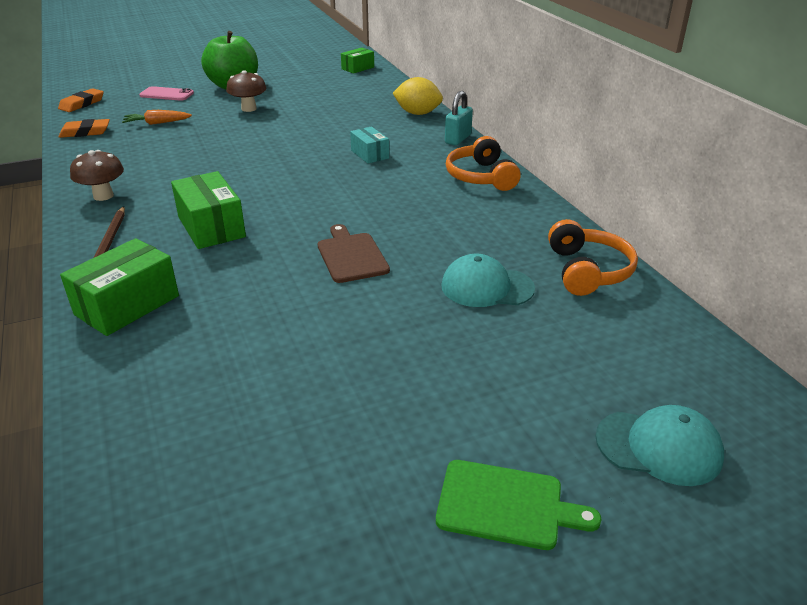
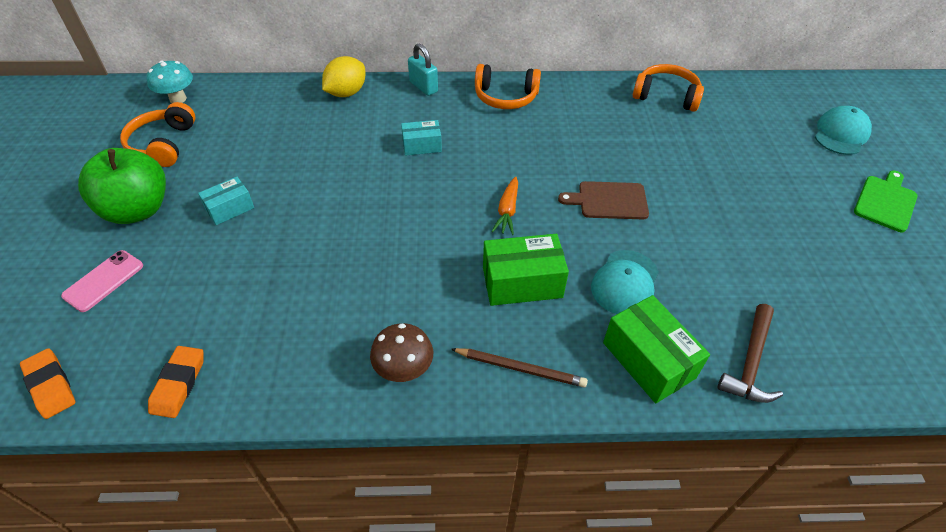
camera: 70 degrees left, 15 degrees up
orange carrot [122,110,192,125] -> orange carrot moved to [492,176,518,235]
brown mushroom [226,70,267,112] -> turquoise box [198,177,254,225]
green box [341,48,374,74] -> turquoise mushroom [147,60,193,103]
turquoise cap [441,254,535,307] -> turquoise cap moved to [591,250,659,314]
none -> orange headphones [120,102,195,167]
none -> brown hammer [718,304,783,403]

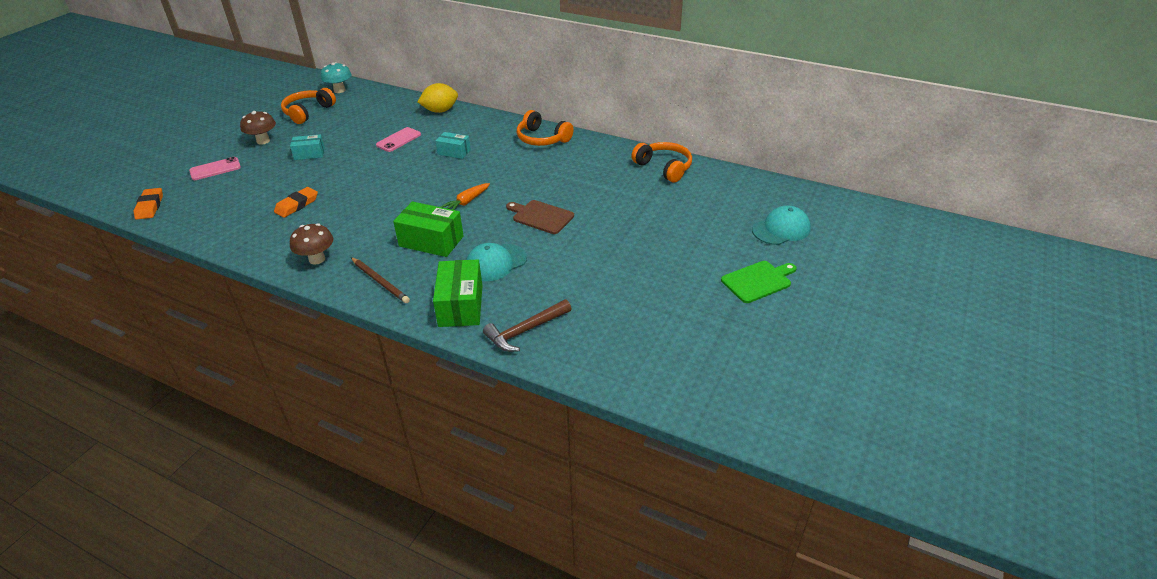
camera: 30 degrees right, 10 degrees down
green apple [78,148,166,224] -> brown mushroom [240,111,276,145]
orange eraser [148,346,204,418] -> orange eraser moved to [274,187,318,218]
turquoise padlock [408,43,438,96] -> none
none -> pink phone [376,127,421,152]

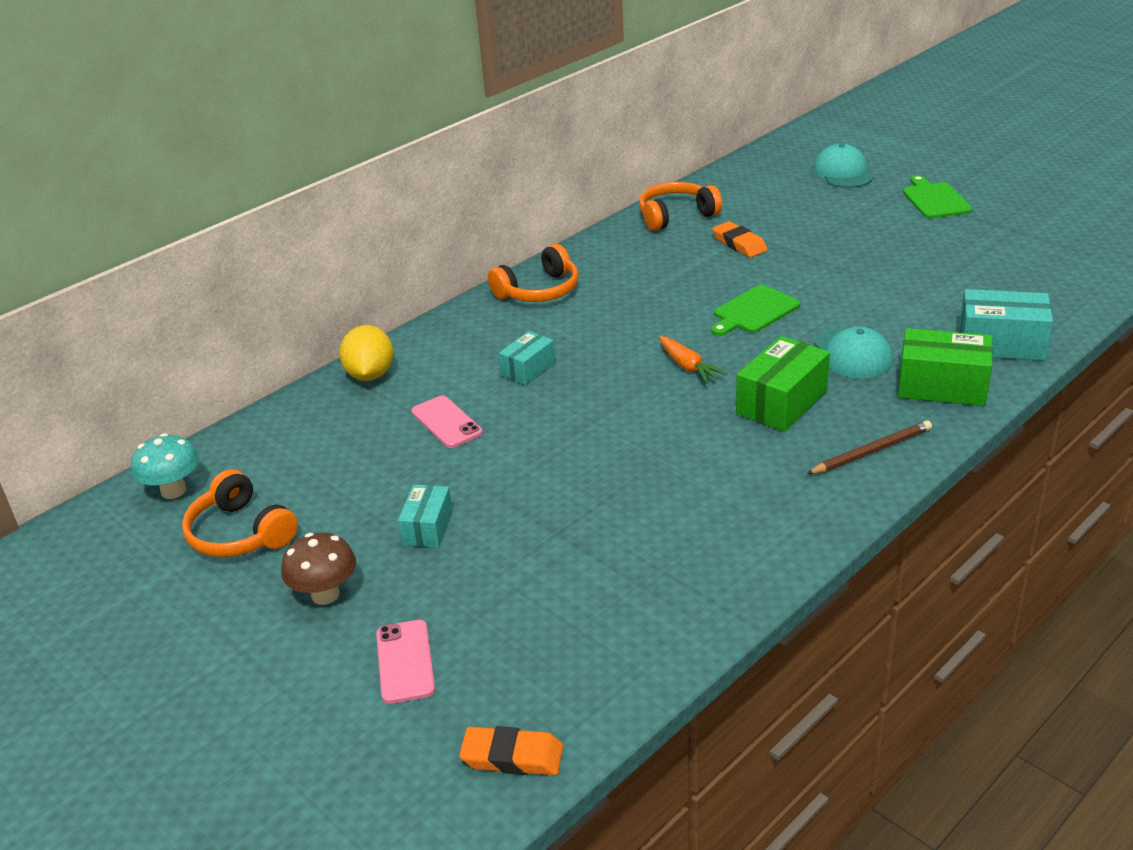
camera: 70 degrees left, 5 degrees down
orange eraser [274,187,318,218] -> orange eraser moved to [712,221,768,257]
brown mushroom [290,223,333,265] -> none
brown hammer [483,299,572,352] -> turquoise box [959,289,1053,361]
brown cutting board [506,200,574,234] -> green cutting board [711,285,800,336]

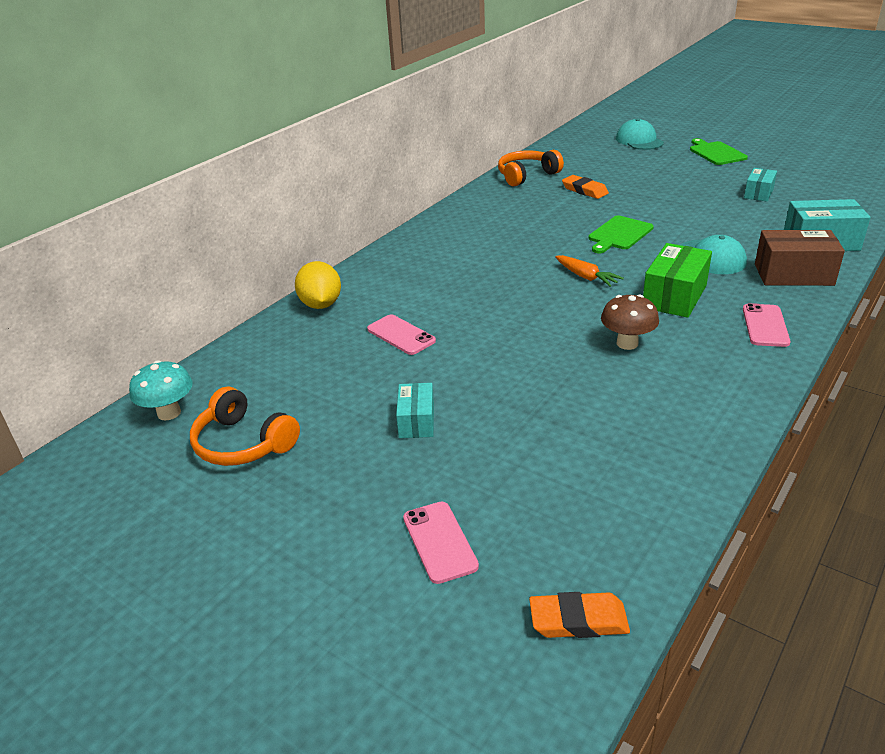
camera: 10 degrees left, 0 degrees up
brown mushroom [281,533,356,605] -> brown mushroom moved to [601,294,659,350]
orange headphones [488,244,578,302] -> none
turquoise box [499,331,555,385] -> turquoise box moved to [744,168,777,202]
brown pencil [807,420,932,474] -> pink phone [743,303,790,347]
green box [898,328,993,406] -> brown box [755,230,845,286]

